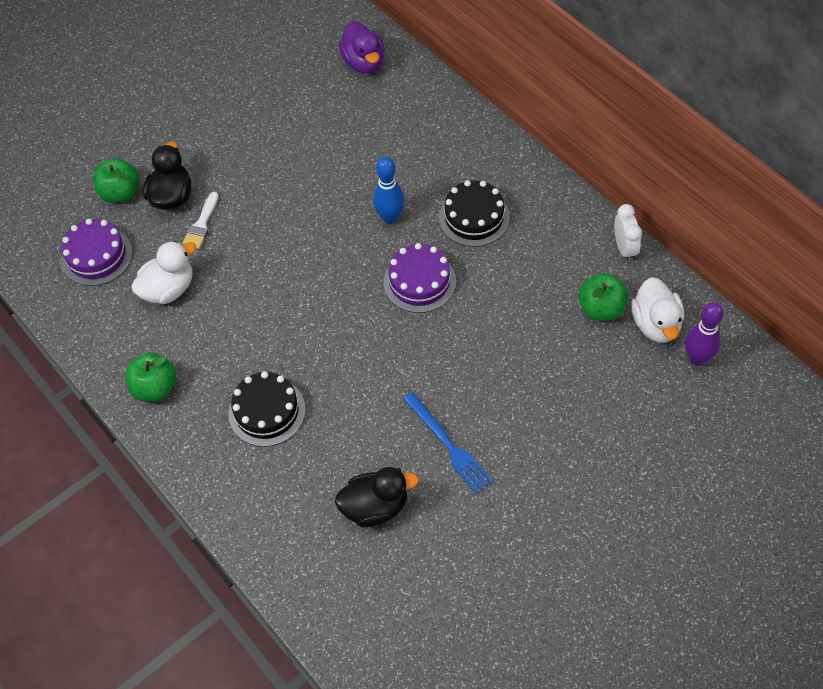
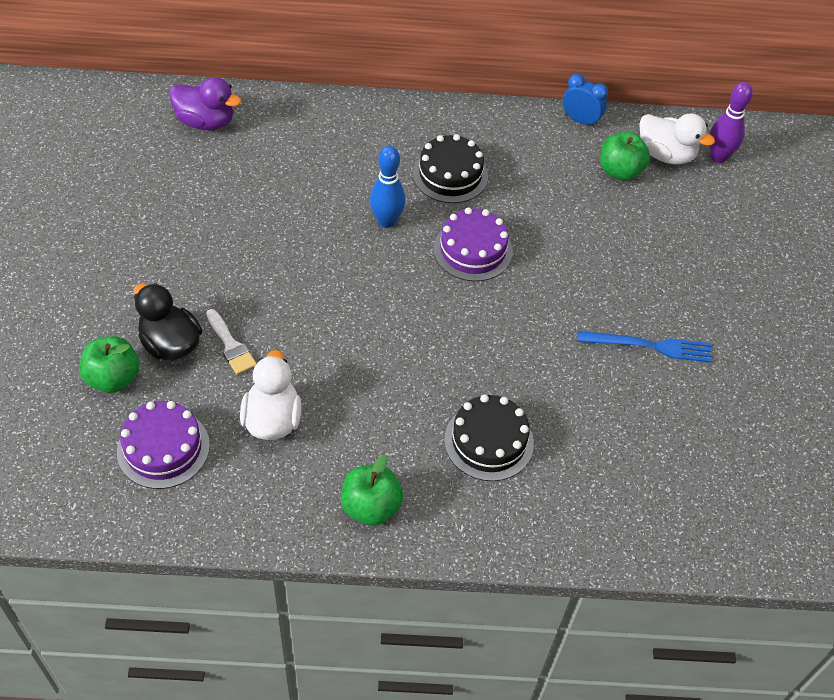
camera: 55 degrees left, 5 degrees down
black duck [335,467,419,527] -> none
white clock [614,204,642,262] -> blue clock [563,74,608,128]

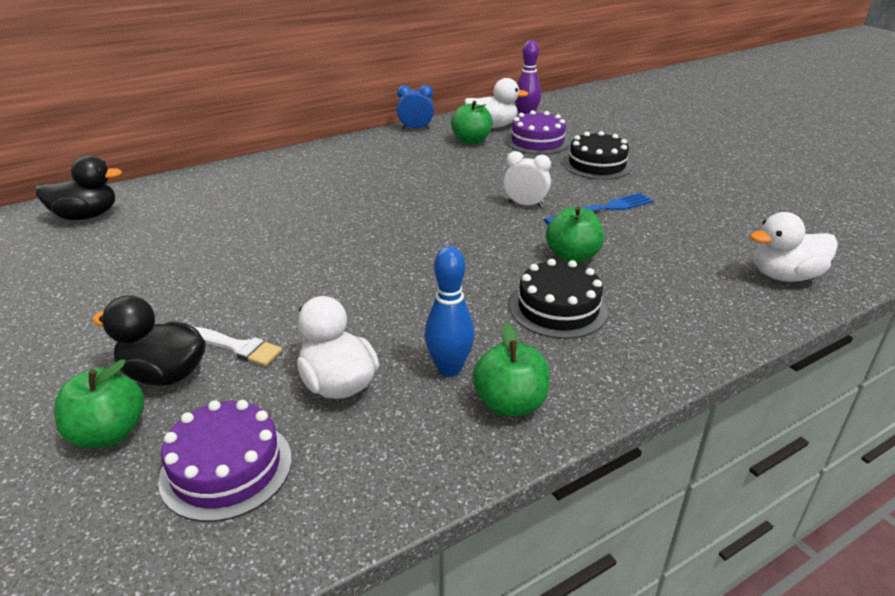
camera: 30 degrees left, 20 degrees down
purple duck [169,77,242,130] -> black duck [35,155,122,220]
blue bowling pin [370,146,406,228] -> blue bowling pin moved to [424,246,475,376]
black cake [413,134,488,203] -> black cake moved to [563,131,632,180]
purple cake [433,208,513,281] -> purple cake moved to [506,110,569,155]
none -> white clock [504,151,551,208]
none -> green apple [546,206,604,263]
none -> white duck [750,212,838,282]

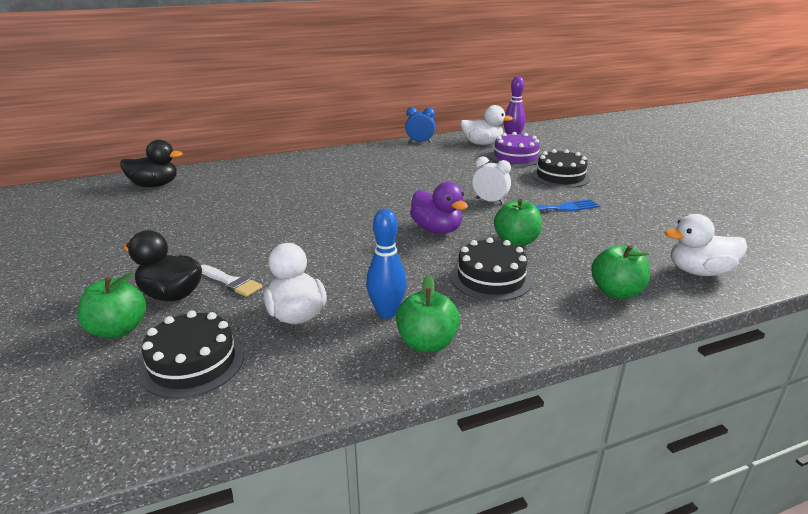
camera: 10 degrees right, 5 degrees down
purple cake [158,400,292,522] -> black cake [139,310,244,399]
green apple [451,101,493,144] -> green apple moved to [591,245,650,299]
none -> purple duck [410,182,468,234]

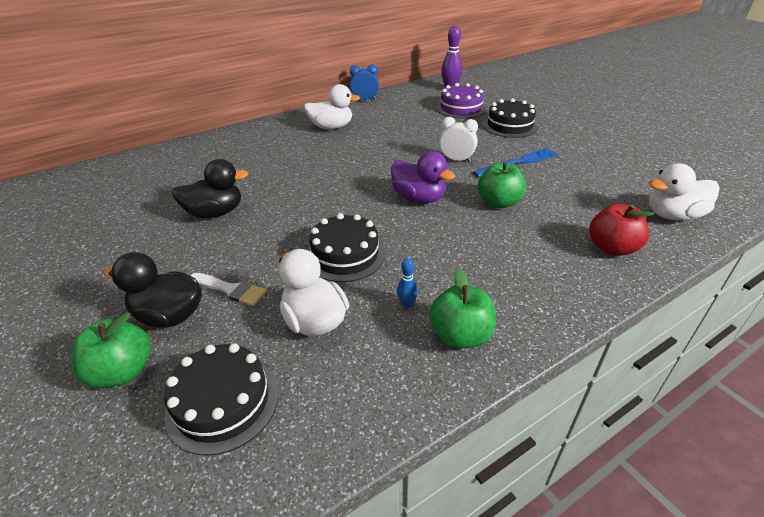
camera: 10 degrees left, 10 degrees up
black duck [120,139,183,187] -> black duck moved to [172,159,249,218]
blue bowling pin [366,209,407,319] -> blue bowling pin [397,258,418,308], size x0.50
black cake [451,237,532,301] -> black cake moved to [308,213,385,282]
white duck [460,105,513,145] -> white duck moved to [304,84,360,129]
green apple [591,245,650,299] -> red apple [589,203,654,256]

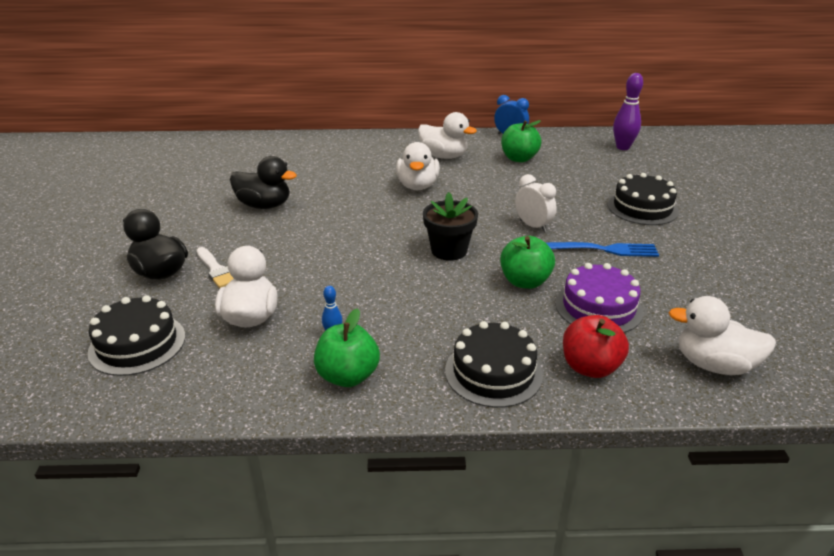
camera: 30 degrees right, 5 degrees down
green apple [71,312,151,388] -> green apple moved to [501,120,541,162]
black cake [308,213,385,282] -> black cake moved to [445,321,543,408]
purple duck [391,151,455,203] -> black flower pot [423,192,478,261]
purple cake [436,83,486,119] -> purple cake moved to [555,263,643,333]
none -> white duck [396,142,440,190]

